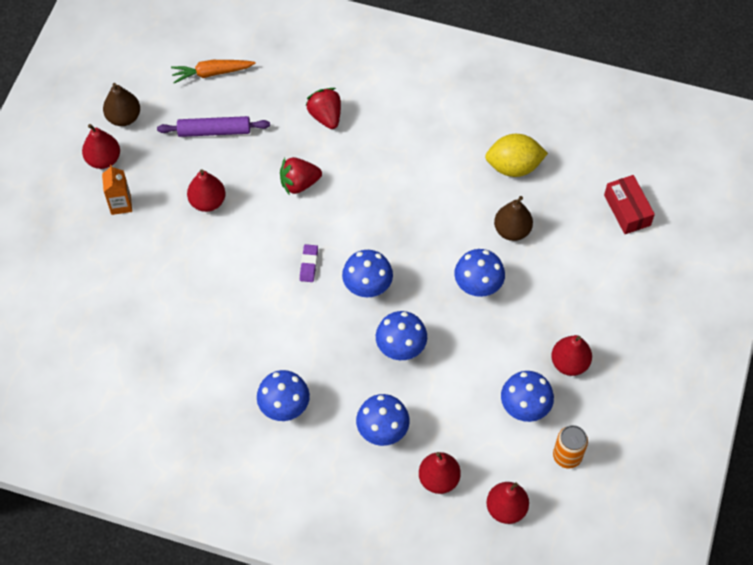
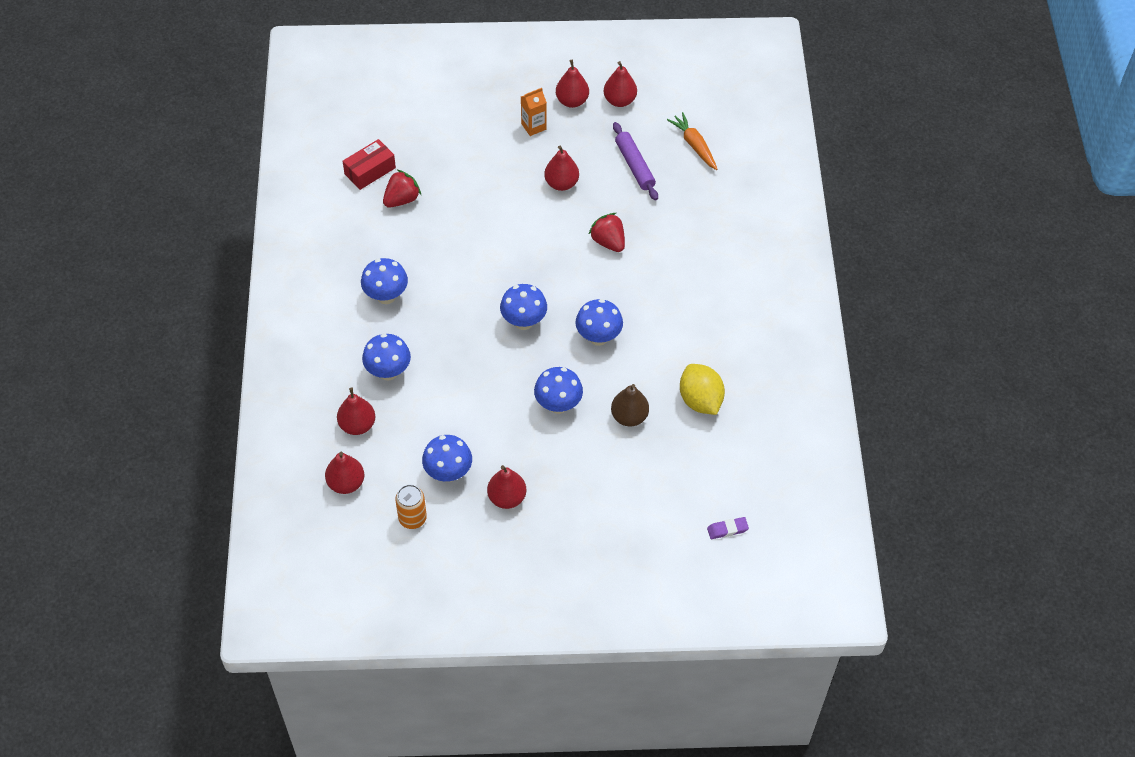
camera: 70 degrees right, 5 degrees down
brown pear [103,83,140,126] -> red pear [604,61,637,107]
purple eraser [300,244,318,282] -> purple eraser moved to [707,517,749,539]
red strawberry [305,88,341,129] -> red strawberry moved to [383,170,421,207]
blue mushroom [376,311,427,360] -> blue mushroom moved to [575,299,623,346]
red box [604,175,655,234] -> red box moved to [343,139,396,190]

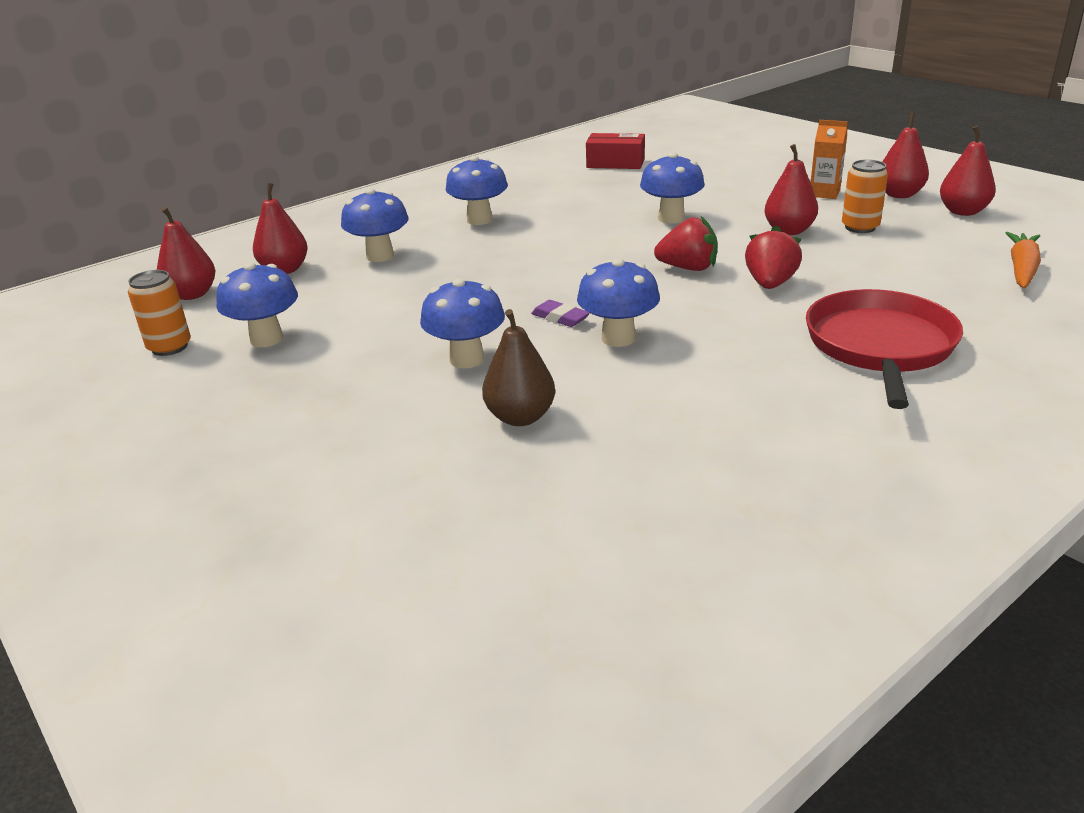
camera: 55 degrees right, 25 degrees down
red strawberry [383,170,421,207] -> red strawberry moved to [654,216,718,271]
red pear [487,465,526,509] -> none
blue mushroom [500,284,547,330] -> blue mushroom moved to [640,152,705,223]
purple rolling pin [613,122,658,201] -> none
yellow lemon [680,364,725,415] -> none
purple eraser [707,517,749,539] -> purple eraser moved to [531,300,590,327]
none -> red pan [806,289,963,409]
none -> orange can [842,160,888,233]

